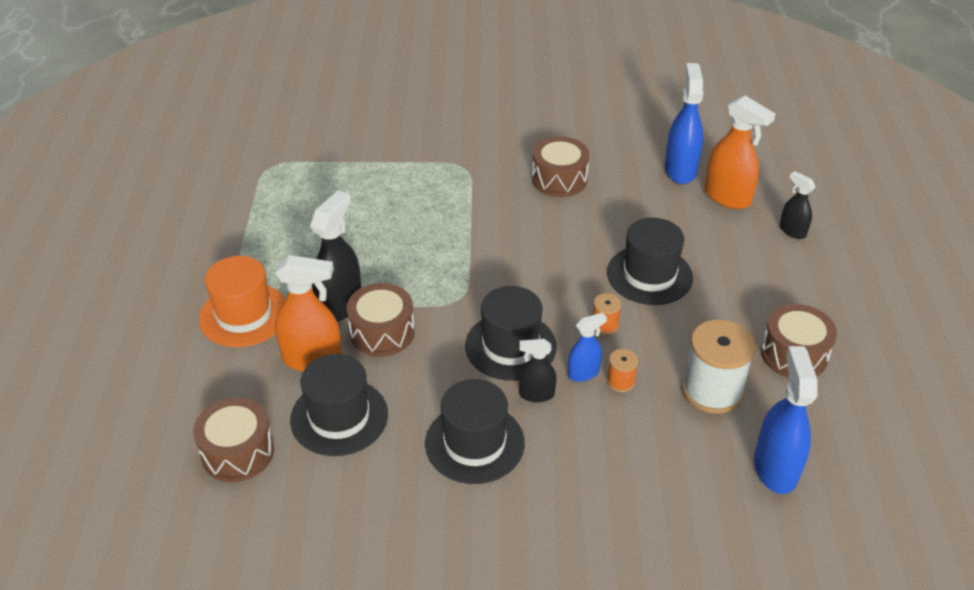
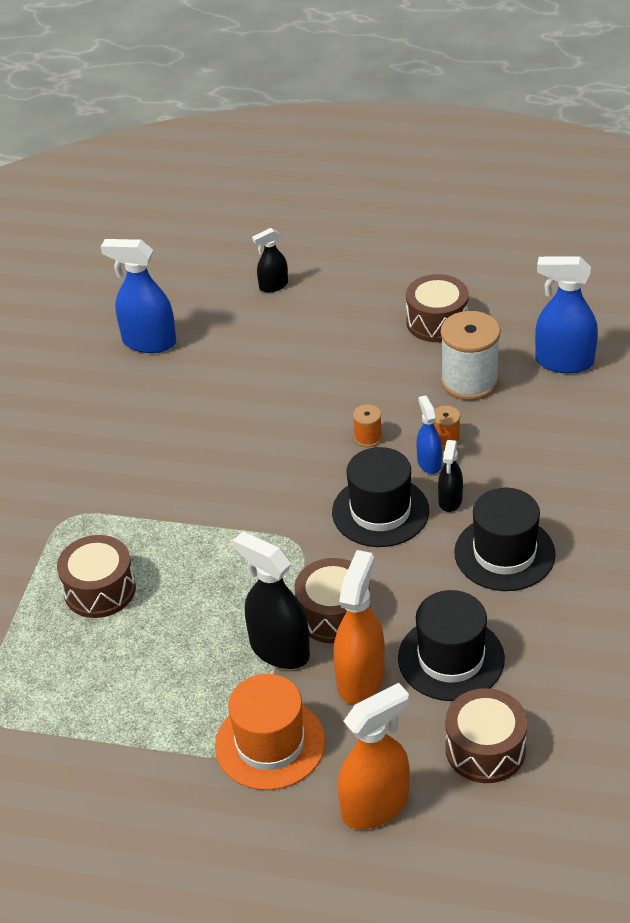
camera: 75 degrees left, 0 degrees up
brown drum [532,136,589,197] -> brown drum moved to [57,535,136,618]
black hat [607,218,693,305] -> none
orange spray bottle [704,96,775,209] -> orange spray bottle moved to [338,683,409,829]

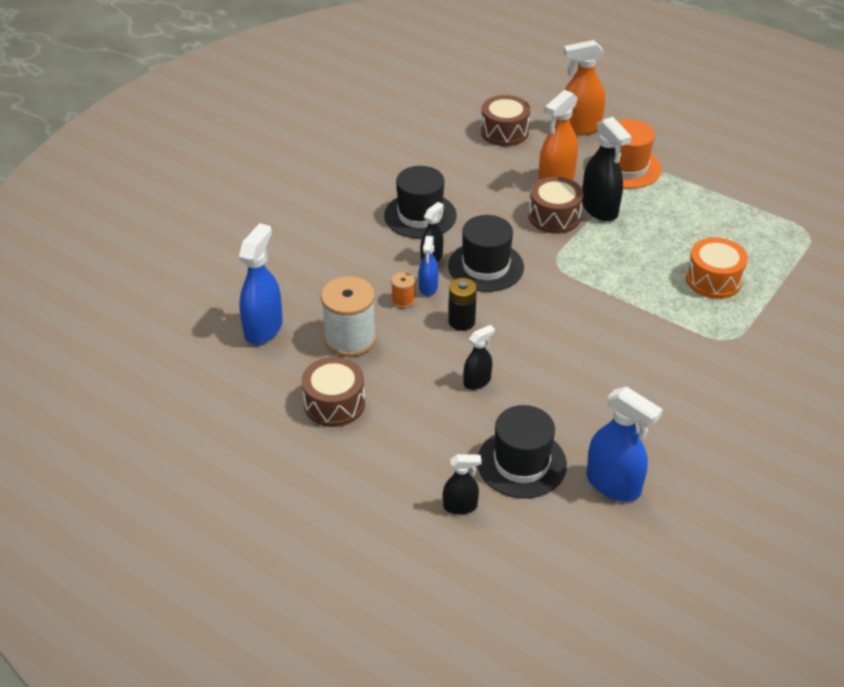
camera: 160 degrees left, 0 degrees up
brown drum [57,535,136,618] -> orange drum [686,237,748,299]
orange spool [353,404,382,447] -> black battery [448,278,477,331]
black hat [398,590,505,701] -> black hat moved to [478,405,567,498]
blue spray bottle [535,256,598,374] -> blue spray bottle turned 105 degrees counterclockwise [239,223,283,345]
none -> black spray bottle [463,325,495,390]

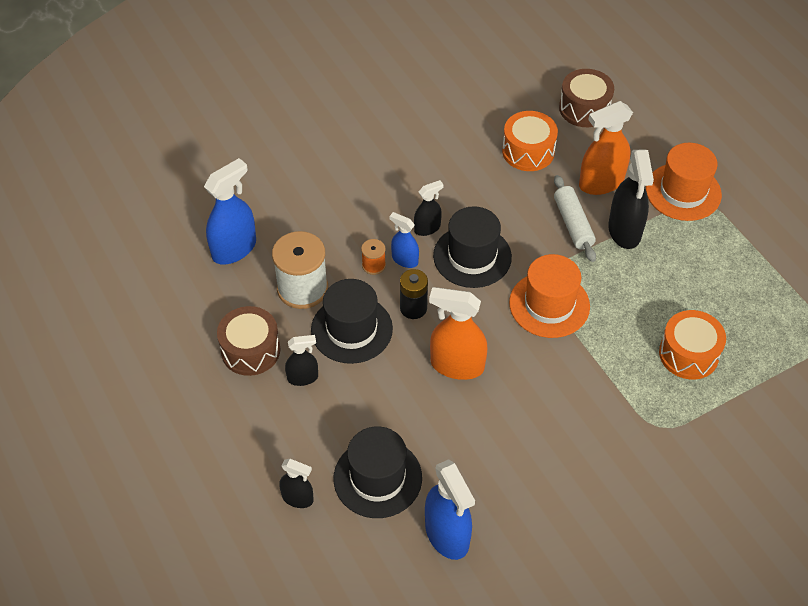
camera: 25 degrees right, 10 degrees up
black hat [384,166,457,239] -> black hat moved to [311,279,393,364]
blue spray bottle [419,236,438,296] -> blue spray bottle turned 90 degrees clockwise [389,212,419,268]
black spray bottle [463,325,495,390] -> black spray bottle moved to [285,335,318,386]
brown drum [529,177,583,234] -> white rolling pin [554,175,596,262]
orange spray bottle [564,40,605,135] -> orange spray bottle moved to [429,287,487,380]
none -> orange drum [502,111,558,171]
none -> orange hat [509,254,590,338]

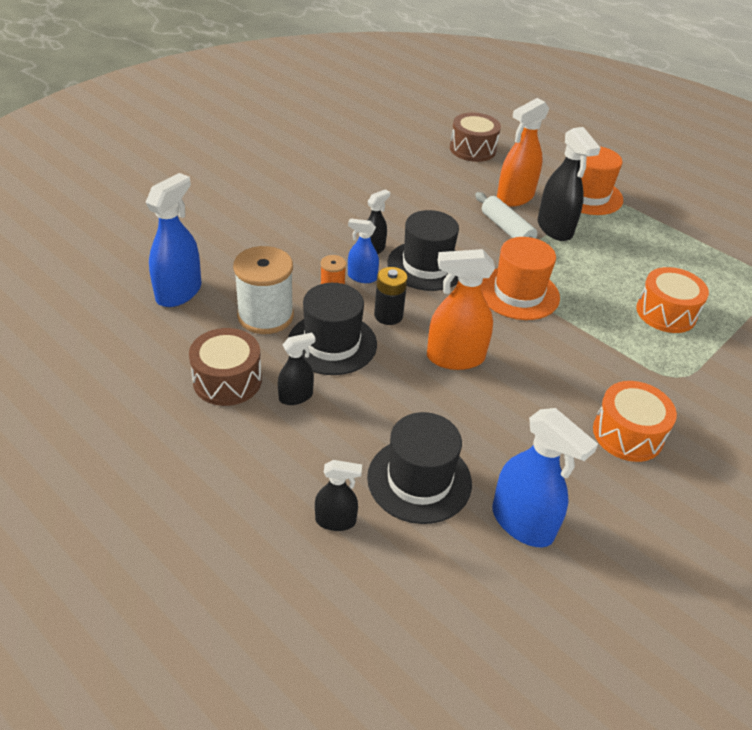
camera: 20 degrees left, 10 degrees down
orange drum [502,111,558,171] -> orange drum moved to [593,381,677,462]

